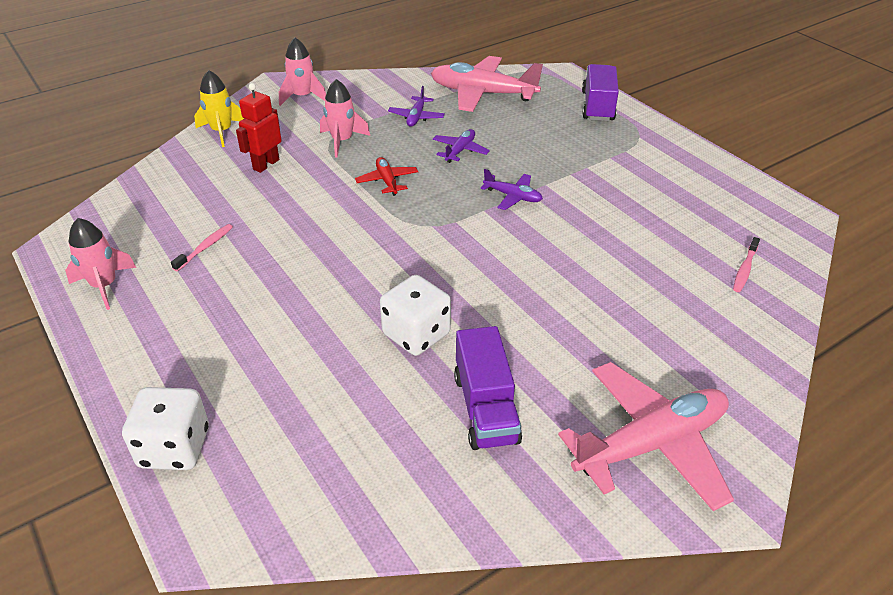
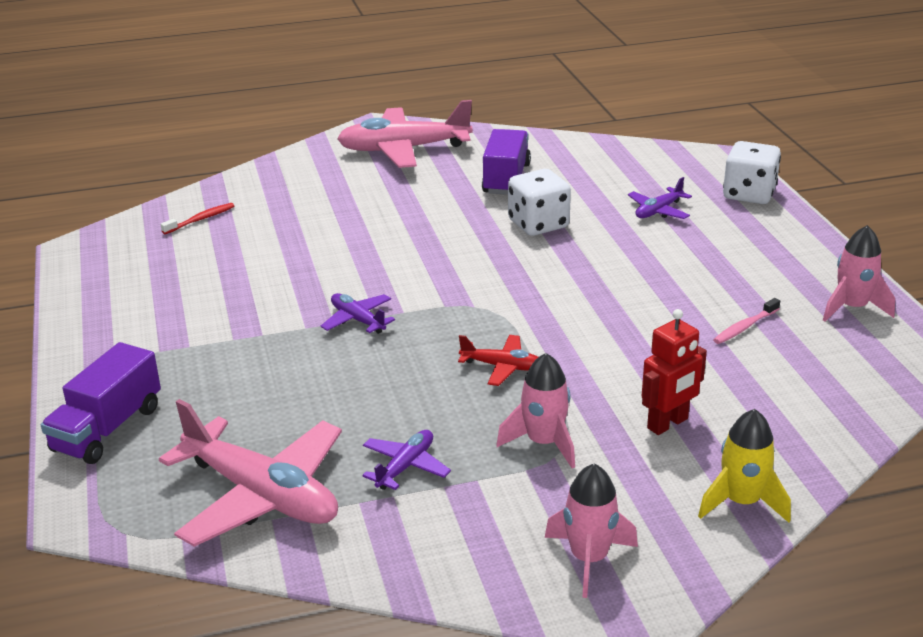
camera: 160 degrees left, 10 degrees down
red plane [355,157,418,196] -> red plane turned 75 degrees counterclockwise [458,335,538,386]
purple plane [433,129,490,163] -> purple plane moved to [628,177,692,219]
pink toothbrush [733,237,760,292] -> red toothbrush [161,203,234,234]

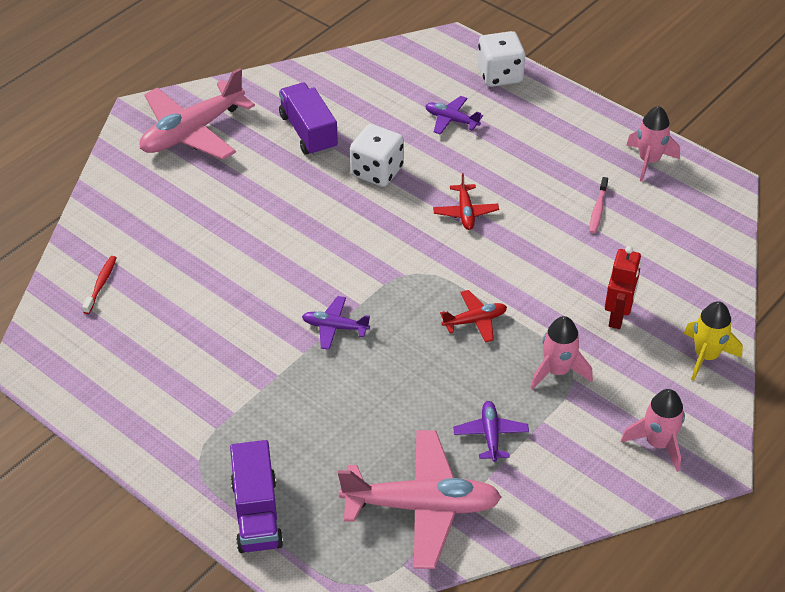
camera: 35 degrees left, 15 degrees up
purple plane [628,177,692,219] -> purple plane turned 105 degrees clockwise [425,96,483,135]
none -> red plane [433,173,499,230]

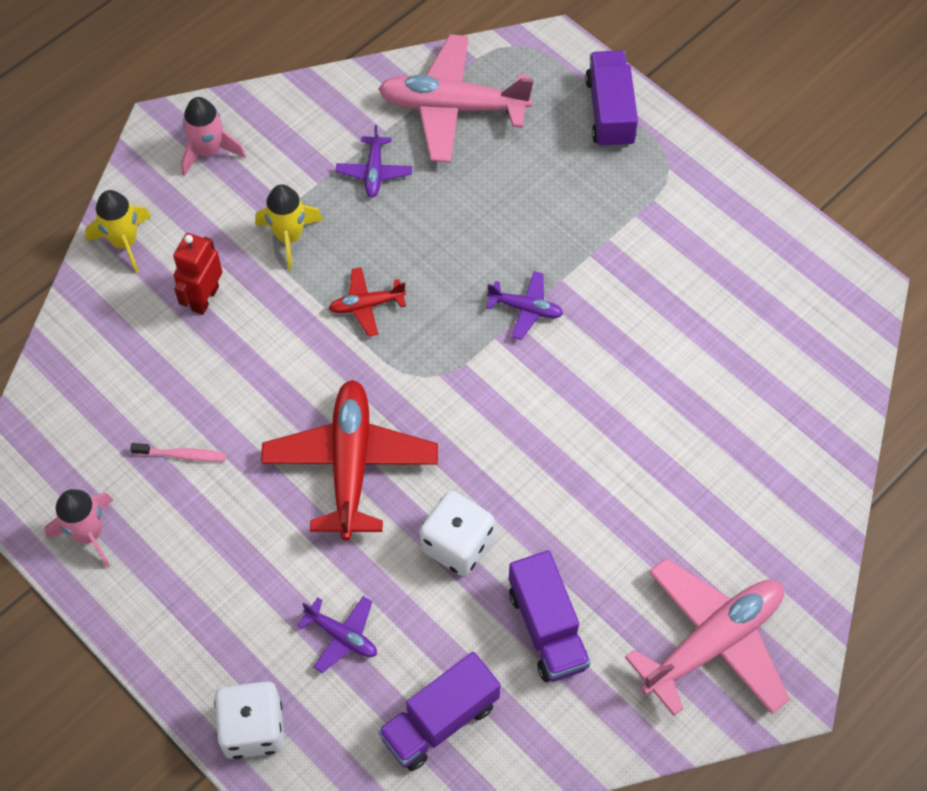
camera: 175 degrees left, 15 degrees up
red toothbrush [82,256,116,314] -> none
red plane [433,173,499,230] -> red plane [261,380,438,540], size x2.09
pink rocket [531,316,593,390] -> yellow rocket [255,184,323,270]
pink toothbrush [589,177,608,234] -> pink toothbrush turned 75 degrees clockwise [130,443,226,461]
none -> purple truck [378,652,500,771]

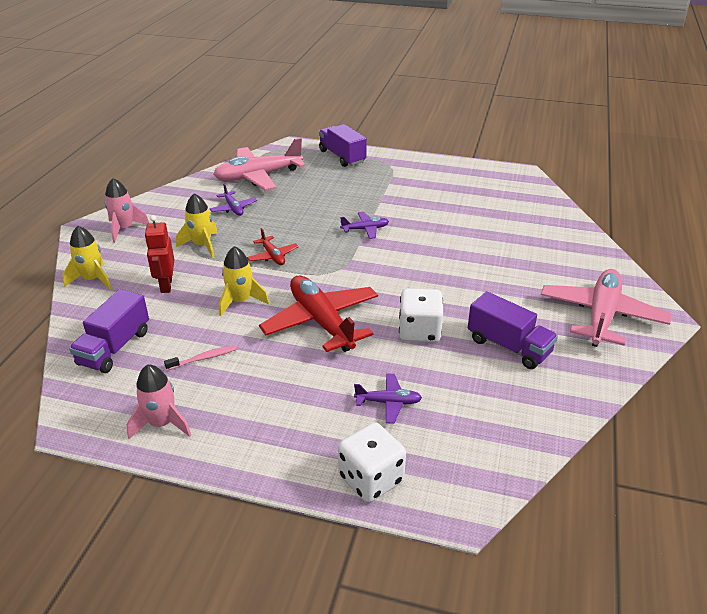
camera: 30 degrees left, 25 degrees down
red plane [329,267,406,337] -> red plane turned 75 degrees counterclockwise [247,228,299,265]
purple truck [378,652,500,771] -> purple truck moved to [69,289,149,373]
none -> yellow rocket [219,246,269,316]

